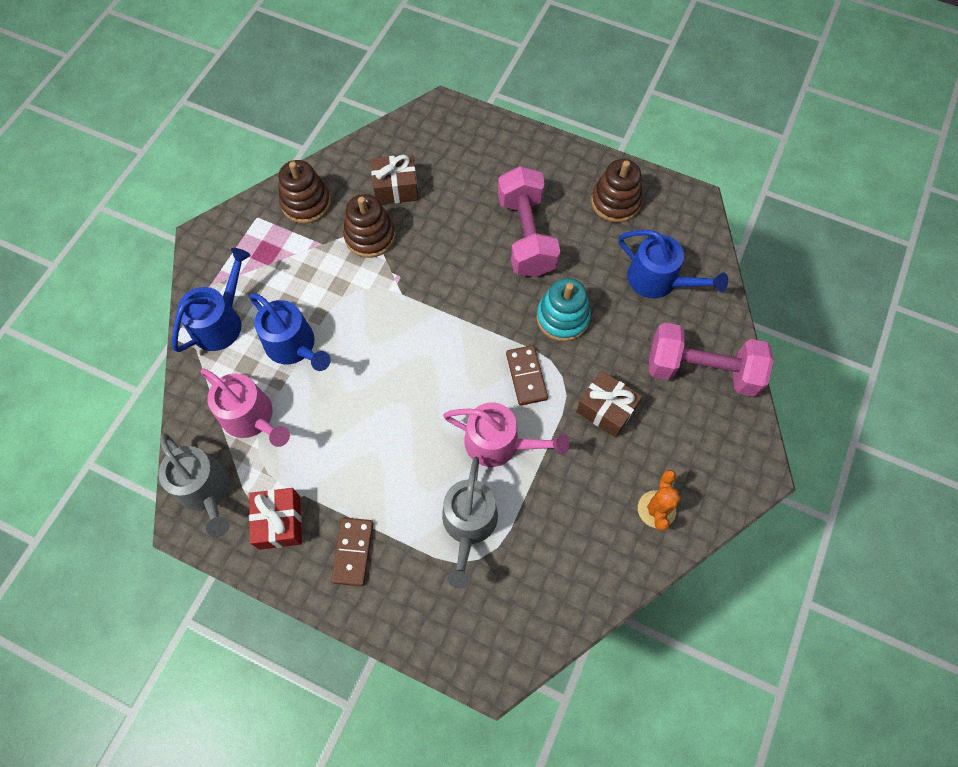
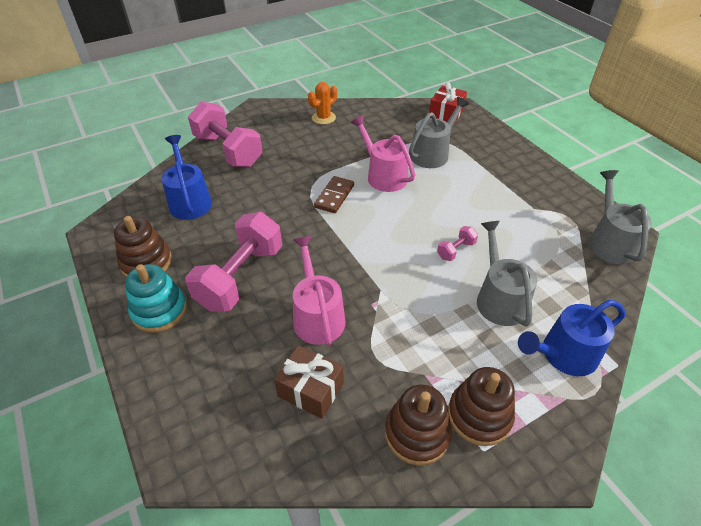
camera: 145 degrees left, 20 degrees down
pink watering can [201,368,290,447] -> pink watering can moved to [293,236,345,346]
blue watering can [249,293,331,371] -> grey watering can [477,221,537,326]
red gift [249,488,302,550] -> red gift moved to [429,82,467,125]
brown domino [331,518,373,586] -> none
brown stacking toy [343,194,395,258] -> brown stacking toy moved to [448,367,515,446]
turquoise stacking toy [536,278,591,342] -> turquoise stacking toy moved to [125,264,187,333]
brown gift [576,371,643,438] -> none
none -> pink dumbbell [437,226,478,261]

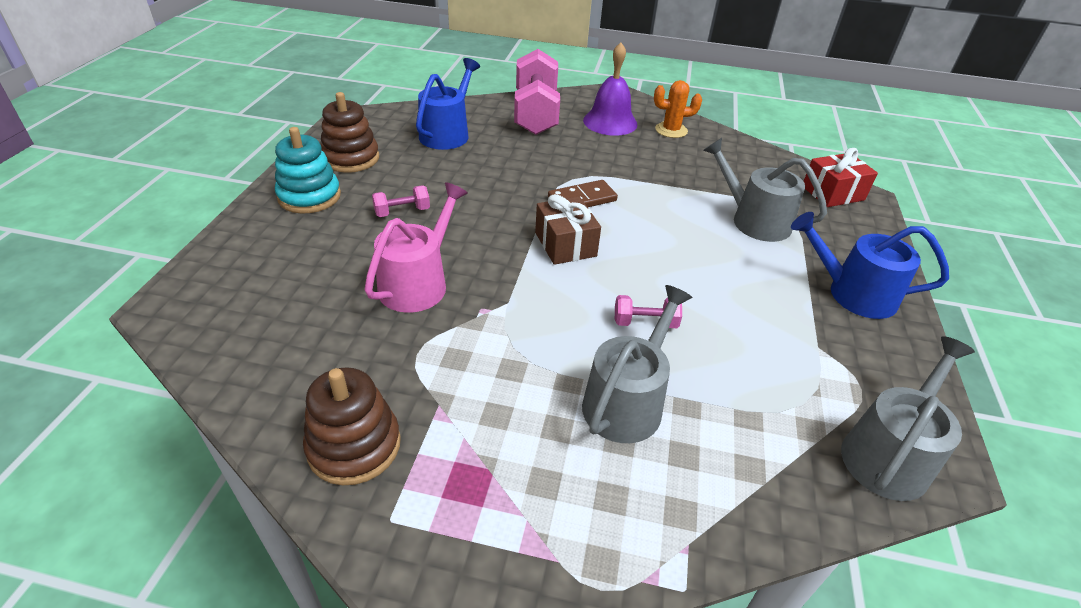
camera: 40 degrees right, 5 degrees down
pink dumbbell [185,212,282,311] -> pink dumbbell [372,186,430,217], size x0.43
brown gift [274,345,344,419] -> brown gift moved to [535,194,601,265]
pink watering can [351,115,415,192] -> none
grey watering can [409,97,469,168] -> grey watering can turned 135 degrees counterclockwise [703,138,827,242]
brown stacking toy [448,367,515,446] -> none
blue watering can [518,300,625,376] -> blue watering can moved to [791,212,949,319]
none -> purple bell [583,42,637,136]

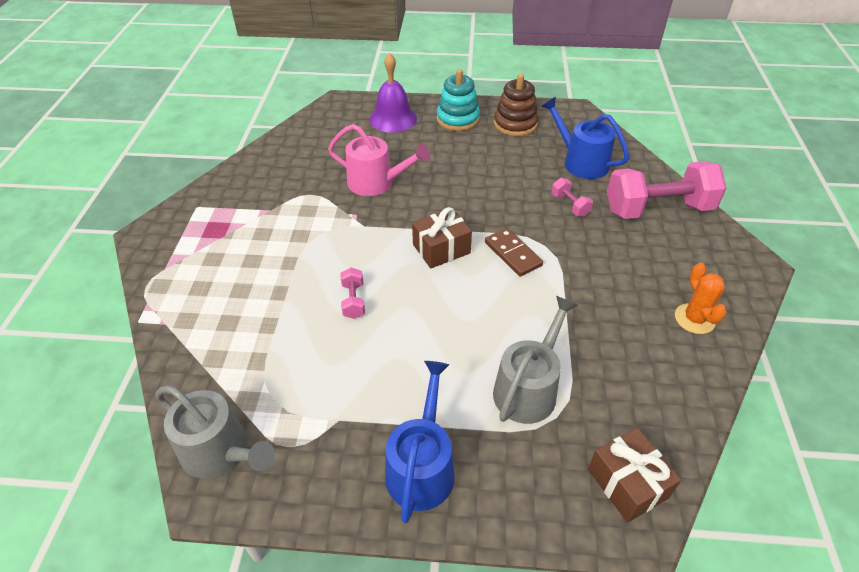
camera: 85 degrees right, 5 degrees up
brown stacking toy [303,367,401,485] -> none
pink dumbbell [372,186,430,217] -> pink dumbbell moved to [551,178,593,217]
blue watering can [416,58,480,150] -> blue watering can turned 150 degrees counterclockwise [541,97,629,179]
grey watering can [582,285,693,443] -> none
purple bell [583,42,637,136] -> purple bell moved to [369,53,417,133]
red gift [803,148,878,207] -> brown gift [588,428,681,522]

